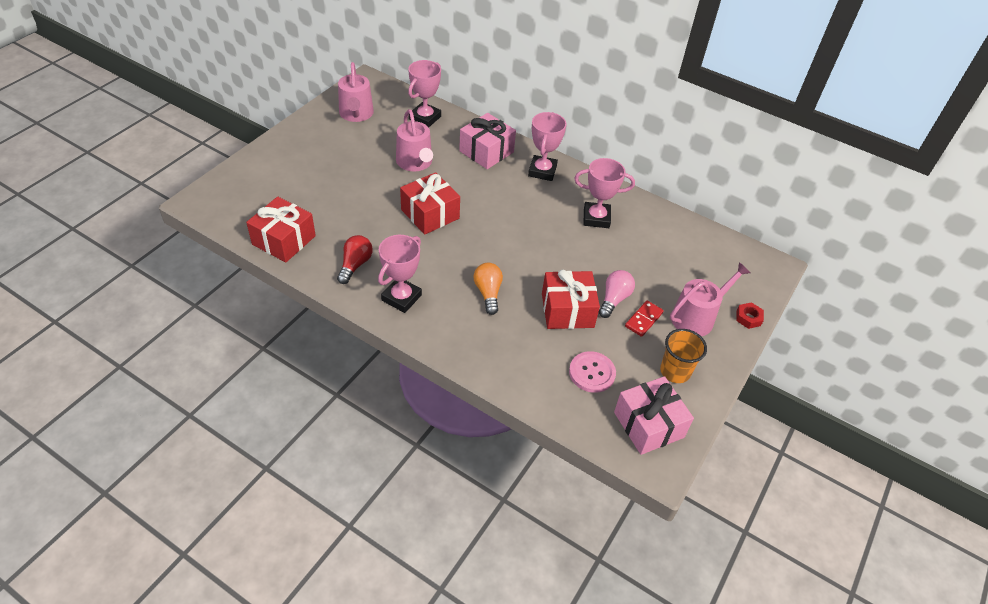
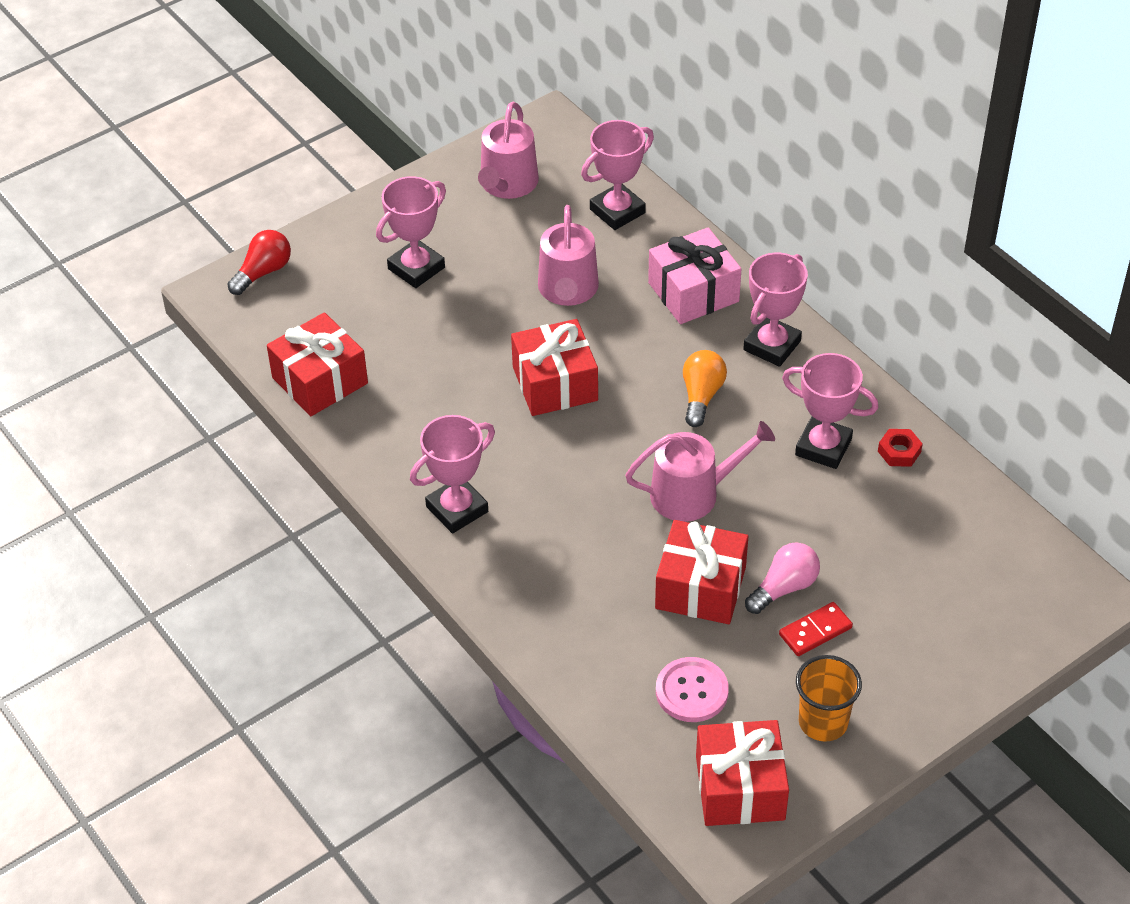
camera: 25 degrees right, 0 degrees up
red light bulb [337,235,373,284] -> red light bulb moved to [227,230,291,295]
orange light bulb [474,263,503,315] -> orange light bulb moved to [683,350,727,427]
pink gift [614,376,694,455] -> red gift [696,720,789,826]
pink watering can [670,262,751,336] -> pink watering can moved to [625,421,775,522]
red nut [736,302,764,329] -> red nut moved to [878,429,923,467]
none -> pink trophy [376,176,446,288]

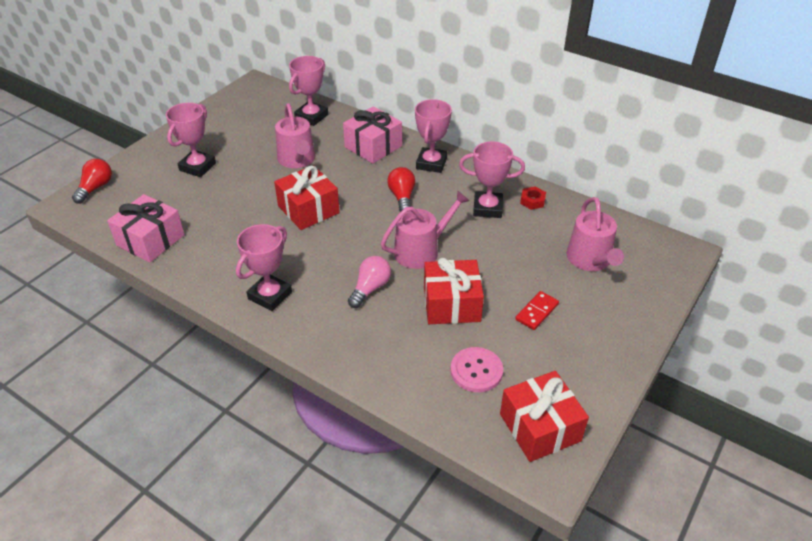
camera: 20 degrees left, 5 degrees down
red gift [267,312,368,416] -> pink gift [107,194,185,263]
pink watering can [478,101,539,199] -> pink watering can moved to [567,197,624,271]
orange light bulb [683,350,727,427] -> red light bulb [387,167,415,212]
pink light bulb [745,542,820,614] -> pink light bulb moved to [348,256,391,308]
orange cup [796,655,862,742] -> none

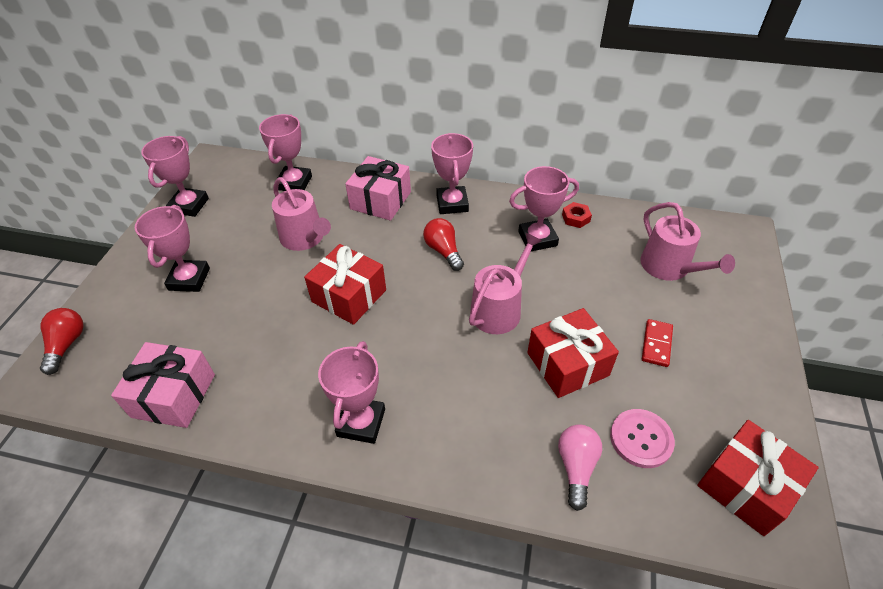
camera: 20 degrees left, 5 degrees up
pink light bulb [348,256,391,308] -> pink light bulb moved to [558,424,602,511]
none -> pink trophy [141,136,209,217]

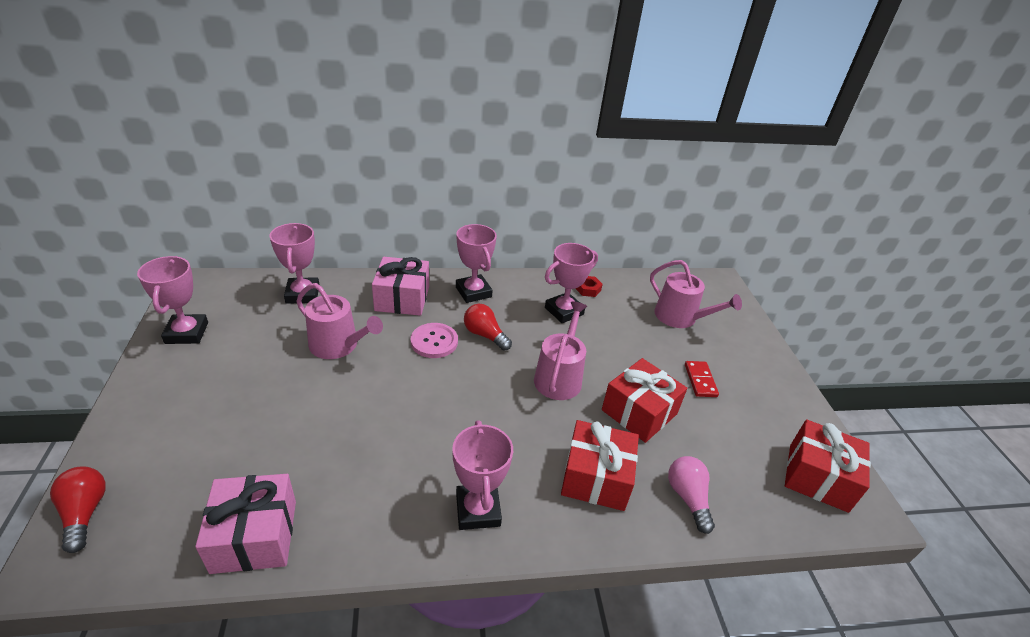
camera: 25 degrees left, 10 degrees down
pink trophy [135,205,210,292] -> none
red gift [304,244,386,325] -> red gift moved to [561,420,639,511]
pink button [610,409,675,468] -> pink button moved to [411,323,458,358]

